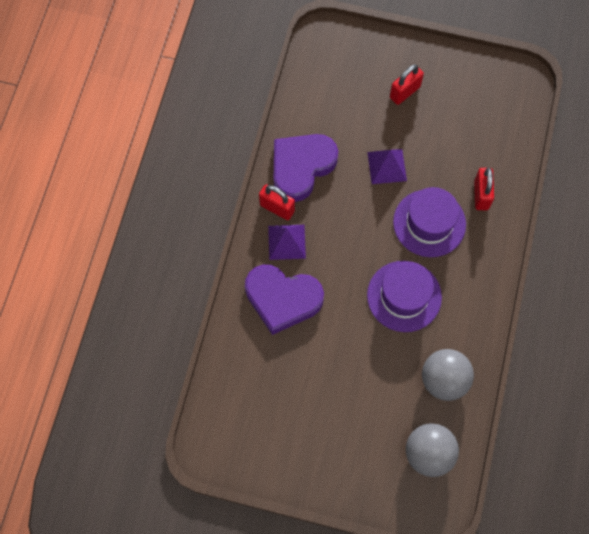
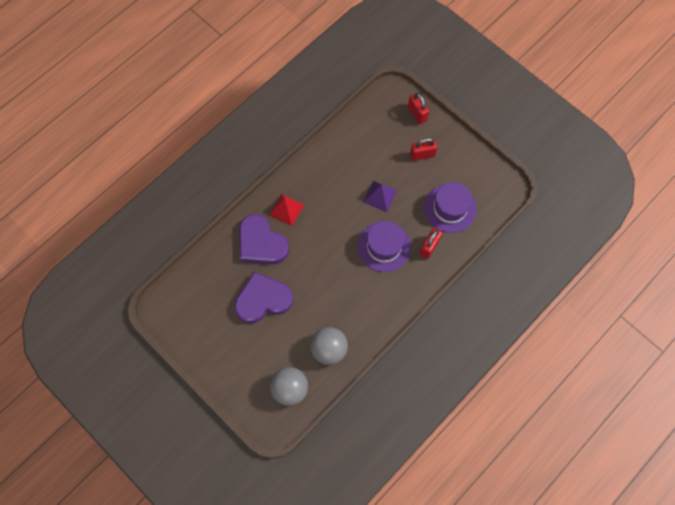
camera: 30 degrees right, 0 degrees up
red padlock [259,184,295,220] -> red padlock moved to [408,93,429,124]
purple pyramid [268,225,306,260] -> red pyramid [269,194,304,226]
purple heart [274,134,338,202] -> purple heart moved to [234,272,293,324]
purple hat [367,261,442,332] -> purple hat moved to [424,182,477,233]

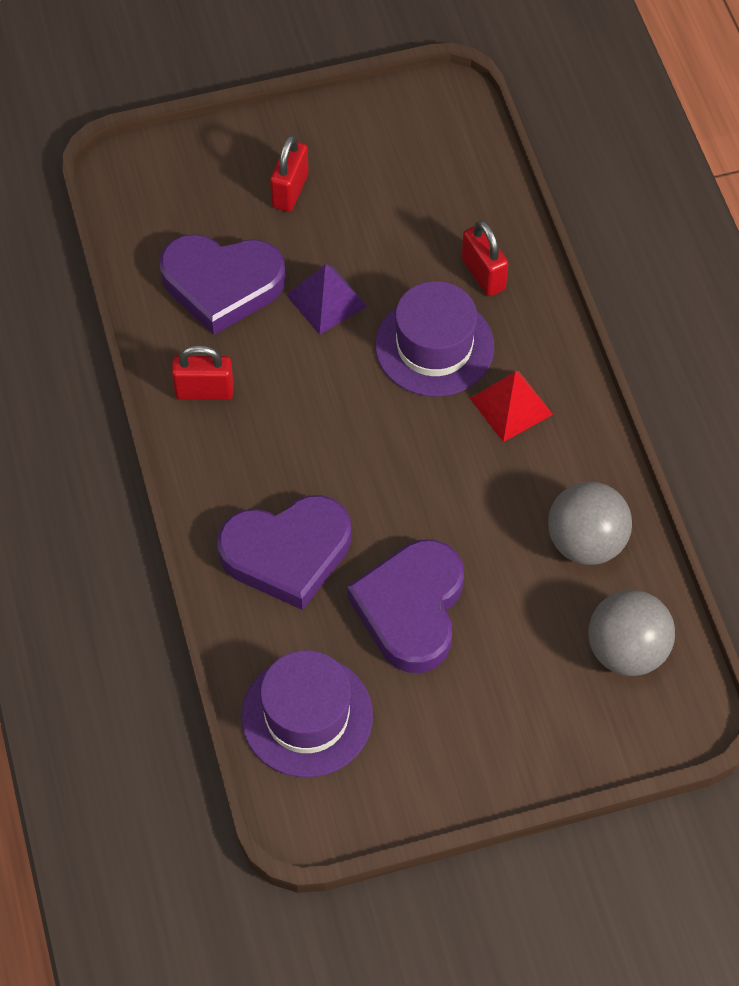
camera: 60 degrees left, 10 degrees down
red pyramid [269,194,304,226] -> red pyramid moved to [470,371,553,442]
red padlock [408,93,429,124] -> red padlock moved to [172,345,234,400]
purple hat [424,182,477,233] -> purple hat moved to [241,650,373,777]
none -> purple heart [160,234,286,335]

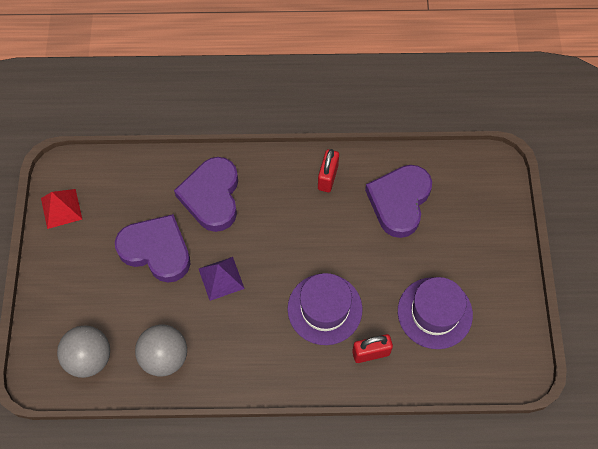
camera: 105 degrees right, 5 degrees up
purple hat [241,650,373,777] -> purple hat moved to [398,277,473,349]
red padlock [270,135,309,212] -> none
purple pyramid [286,264,367,335] -> purple pyramid moved to [199,257,245,301]
red pyramid [470,371,553,442] -> red pyramid moved to [41,189,82,229]

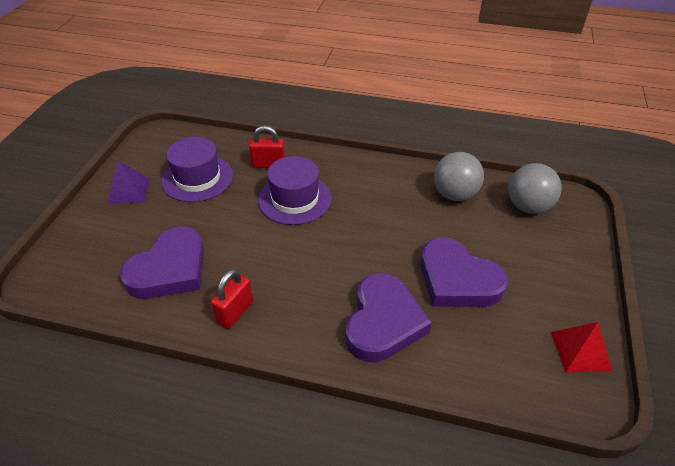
camera: 165 degrees left, 20 degrees down
purple pyramid [199,257,245,301] -> purple pyramid moved to [108,161,150,204]

